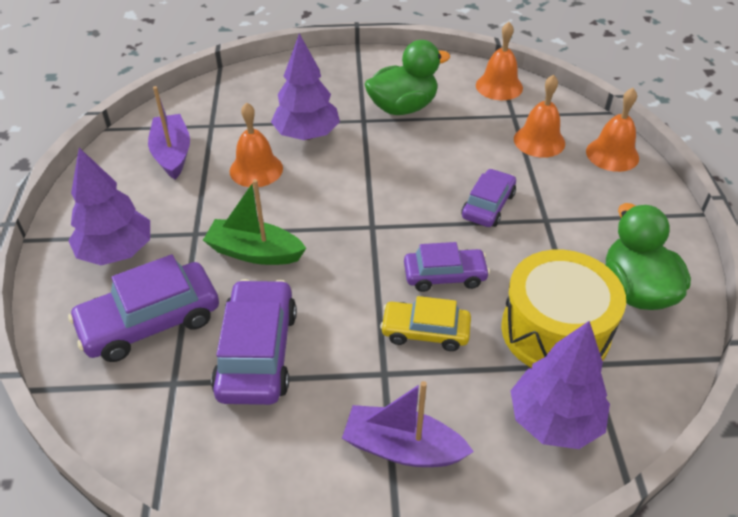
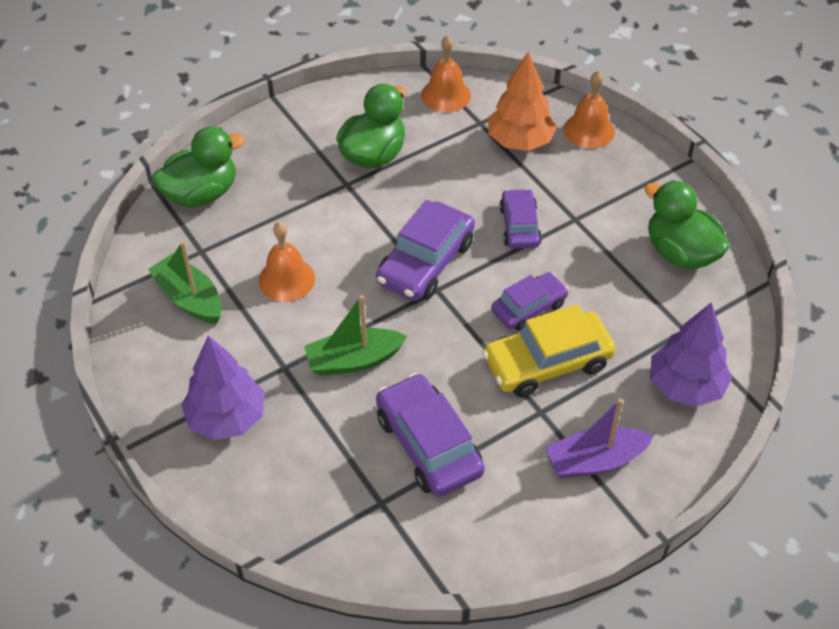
camera: 30 degrees left, 5 degrees up
purple car [68,254,219,362] -> purple car moved to [376,200,475,301]
purple boat [148,86,190,179] -> green boat [148,241,222,324]
purple tree [271,33,340,140] -> none
yellow car [380,296,471,351] -> yellow car [482,304,616,397], size x1.58
yellow drum [501,250,626,368] -> none
orange bell [514,74,565,158] -> orange tree [488,52,557,151]
none -> green duck [152,126,245,207]

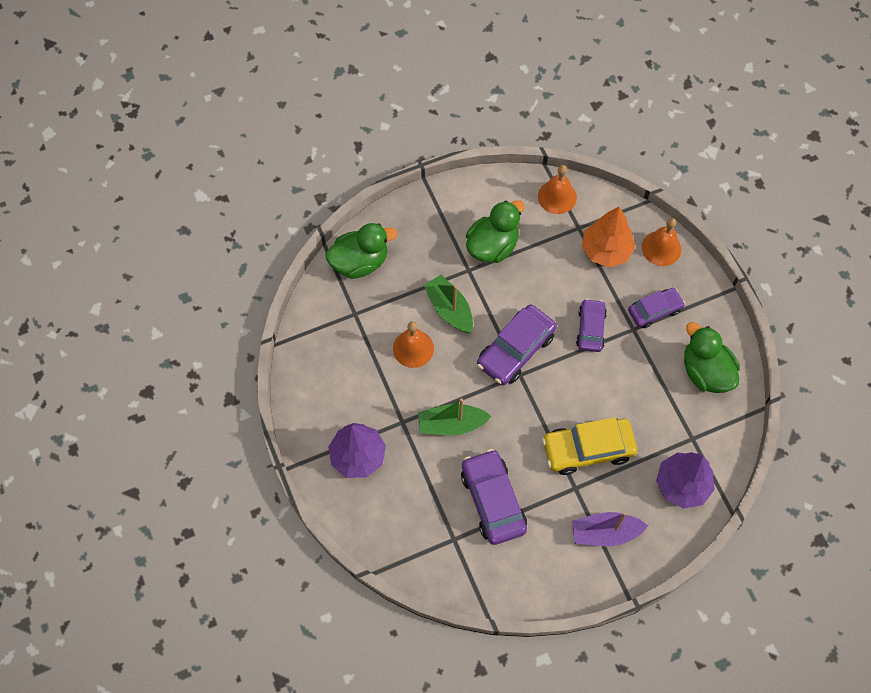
camera: 10 degrees right, 15 degrees up
green boat [148,241,222,324] -> green boat moved to [424,275,473,333]
purple car [491,272,569,331] -> purple car moved to [628,288,685,328]

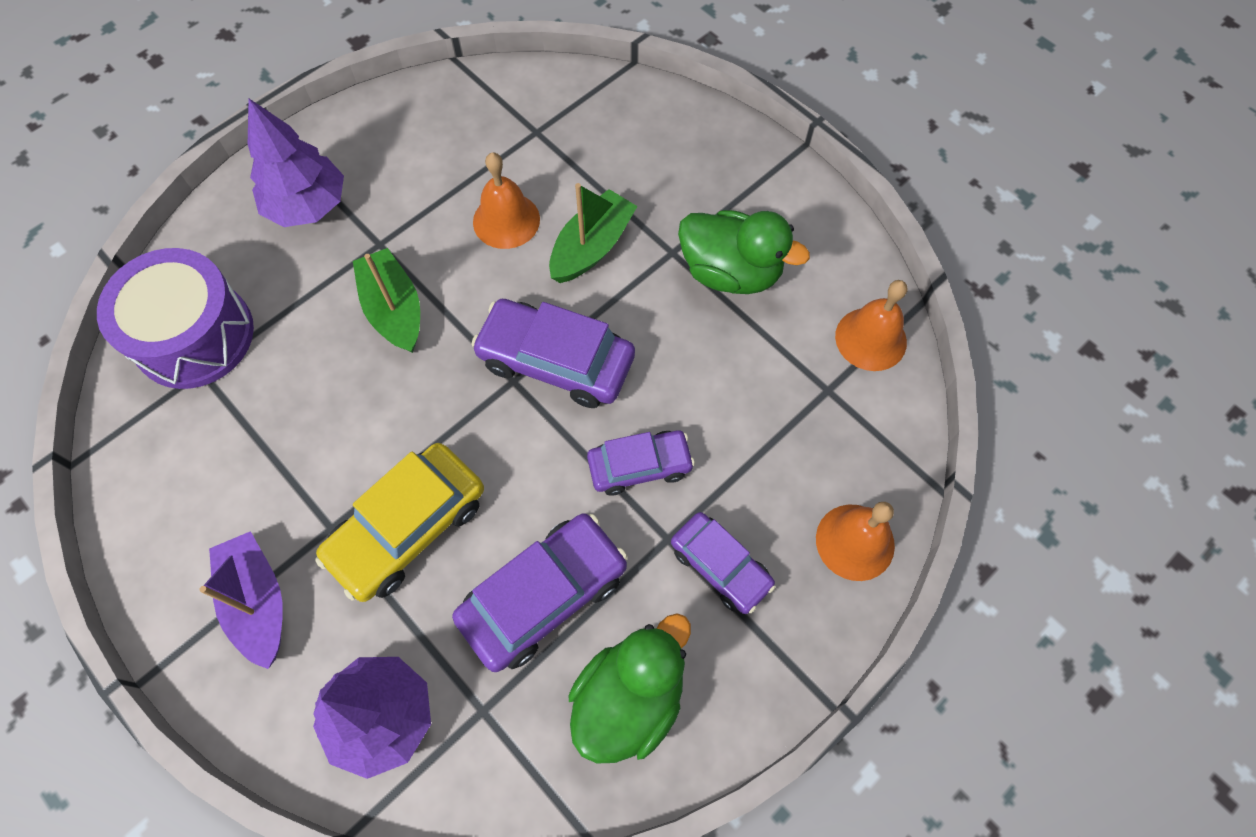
camera: 70 degrees right, 0 degrees up
green duck [326,223,397,279] -> none
purple car [461,449,527,545] -> purple car moved to [452,513,628,672]
yellow car [542,417,637,475] -> yellow car turned 105 degrees counterclockwise [315,443,484,602]
orange tree [582,207,635,267] -> none
none -> purple drum [97,248,254,389]

